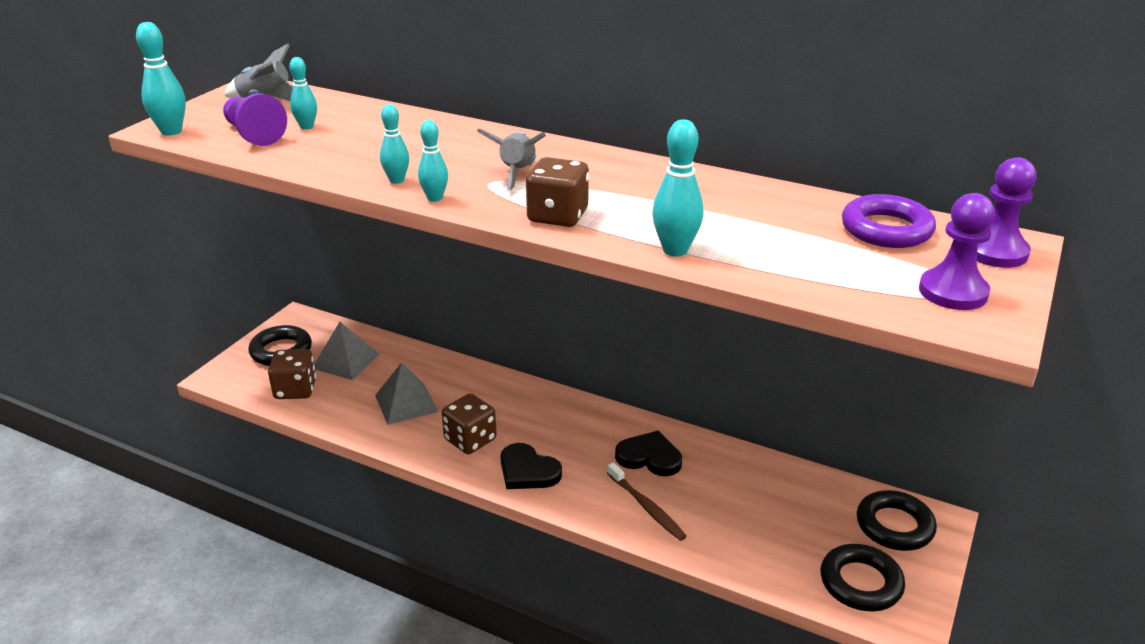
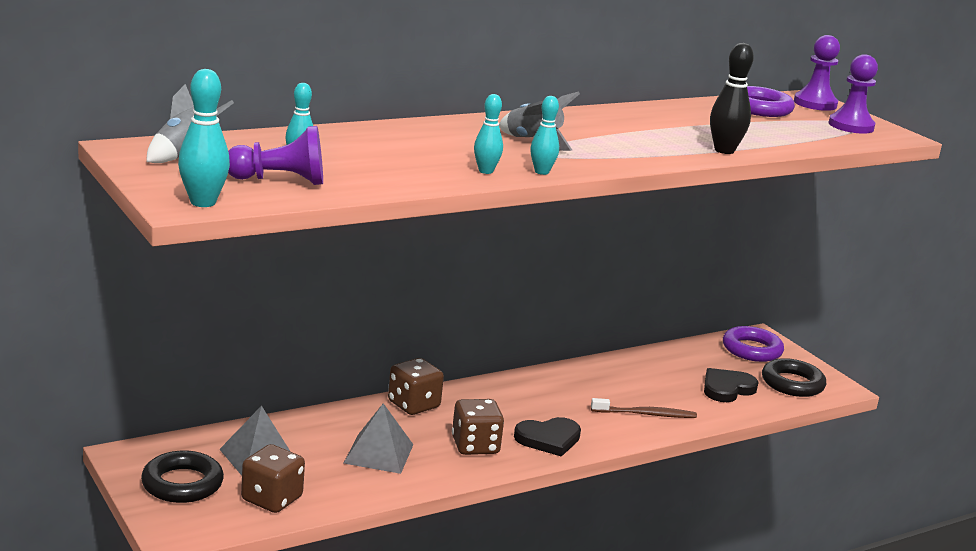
camera: 60 degrees left, 10 degrees down
brown dice [526,157,589,227] -> brown dice moved to [388,358,444,415]
black heart [615,430,682,476] -> black heart moved to [704,368,759,402]
turquoise bowling pin [652,119,703,257] -> black bowling pin [710,43,754,154]
black ring [857,490,937,551] -> purple ring [723,326,784,362]

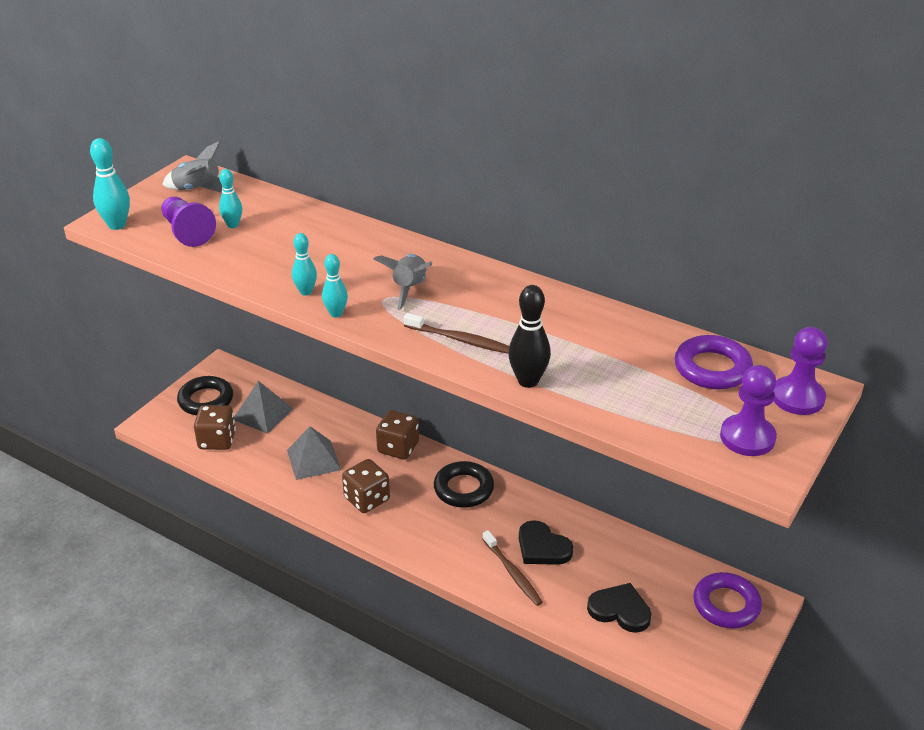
camera: 65 degrees right, 15 degrees up
black heart [514,417,581,457] -> black heart moved to [519,520,573,565]
black ring [762,358,826,397] -> black ring moved to [434,461,494,508]
none -> brown toothbrush [404,313,509,354]

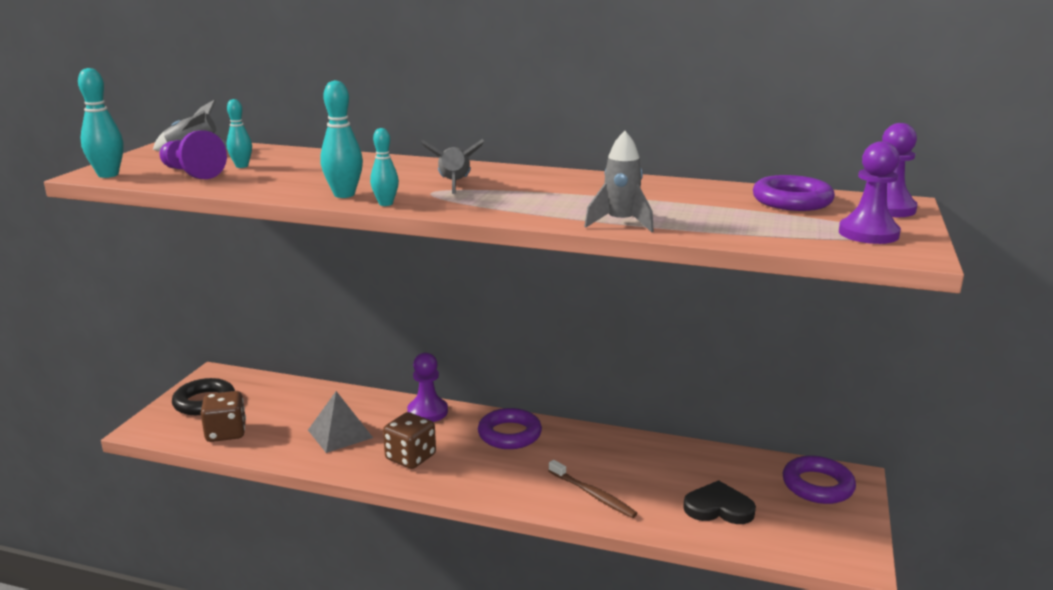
camera: 15 degrees left, 15 degrees down
grey pyramid [234,381,293,434] -> none
turquoise bowling pin [292,233,317,296] -> turquoise bowling pin [320,80,363,198], size x1.52
brown dice [376,410,419,460] -> purple pawn [407,352,448,422]
brown toothbrush [404,313,509,354] -> none
black ring [434,461,494,508] -> purple ring [478,408,542,449]
black bowling pin [508,285,551,388] -> grey rocket [584,131,654,233]
black heart [519,520,573,565] -> none

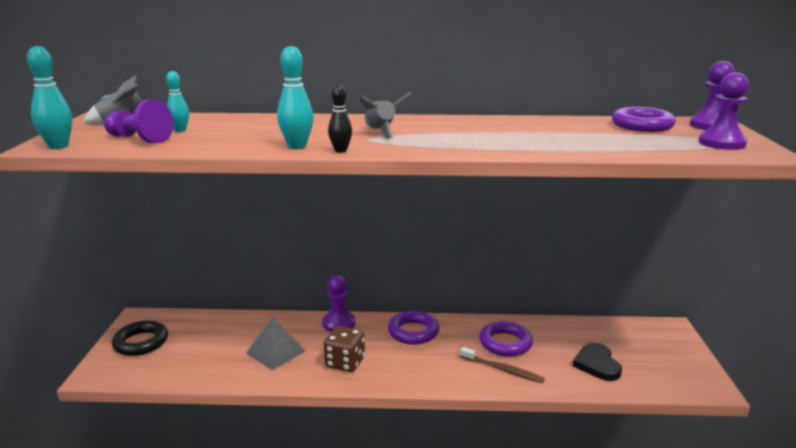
camera: 15 degrees left, 0 degrees up
brown dice [200,391,246,442] -> none
turquoise bowling pin [370,128,399,206] -> black bowling pin [328,85,352,153]
grey rocket [584,131,654,233] -> none
black heart [683,480,756,524] -> black heart turned 90 degrees counterclockwise [573,343,622,381]
purple ring [783,456,856,504] -> purple ring moved to [479,321,533,357]

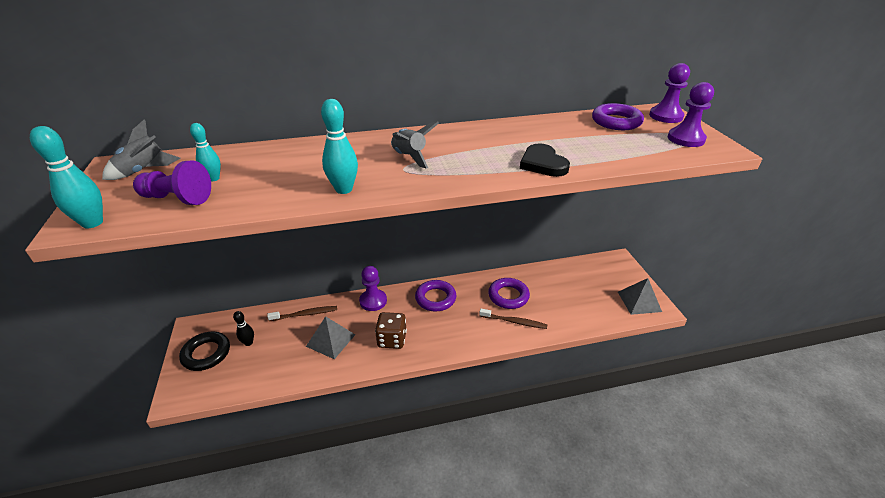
camera: 15 degrees left, 15 degrees up
black bowling pin [328,85,352,153] -> black bowling pin moved to [233,311,254,346]
black heart [573,343,622,381] -> black heart moved to [520,143,570,177]
none -> brown toothbrush [267,306,337,321]
none -> grey pyramid [618,278,662,315]

